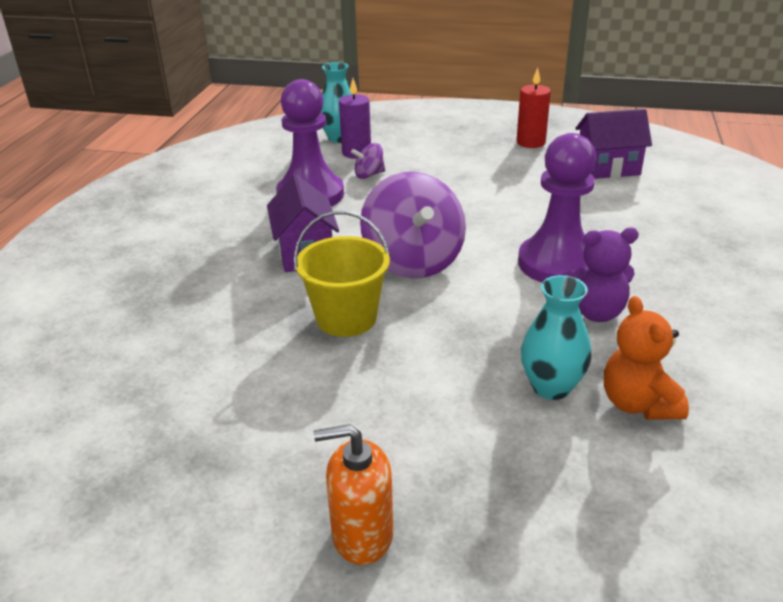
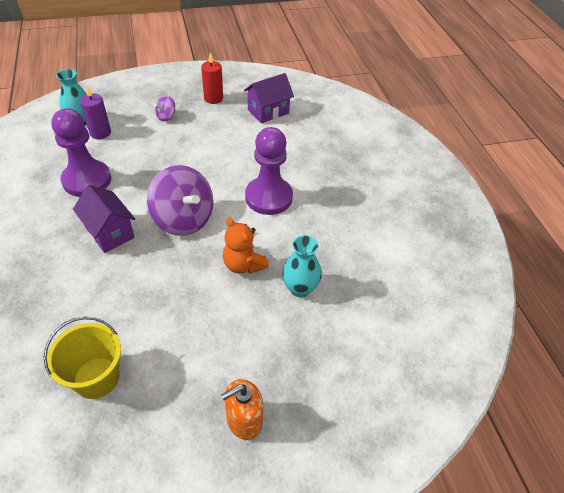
camera: 30 degrees left, 15 degrees up
yellow bucket [294,211,390,337] -> yellow bucket moved to [44,316,121,399]
purple spinning top [351,143,385,179] -> purple spinning top moved to [154,95,175,121]
purple teddy bear [561,228,639,322] -> none
orange teddy bear [604,296,689,420] -> orange teddy bear moved to [223,217,269,274]

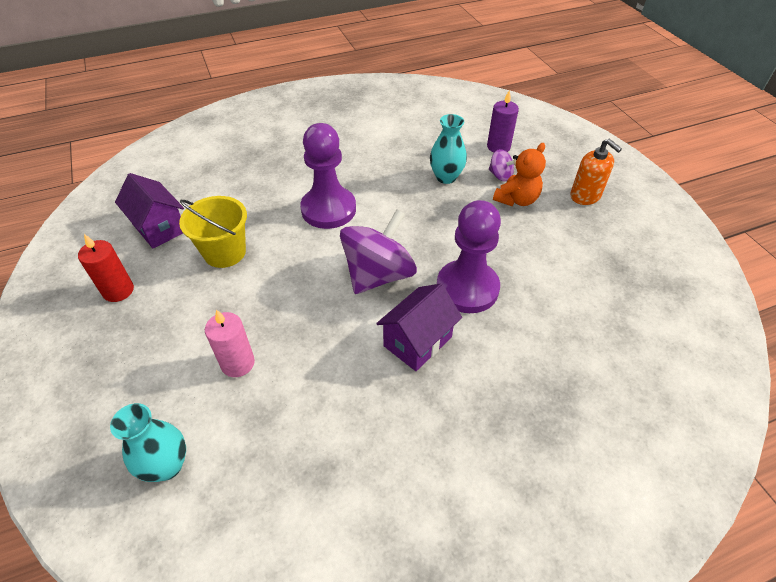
camera: 95 degrees left, 0 degrees up
yellow bucket [44,316,121,399] -> yellow bucket moved to [179,196,247,268]
purple pawn [51,109,111,197] -> purple pawn moved to [437,200,501,313]
purple candle [80,86,111,139] -> purple candle moved to [487,90,519,152]
purple spinning top [154,95,175,121] -> purple spinning top moved to [489,149,514,181]
orange teddy bear [223,217,269,274] -> orange teddy bear moved to [493,143,546,206]
none -> pink candle [205,309,255,377]

